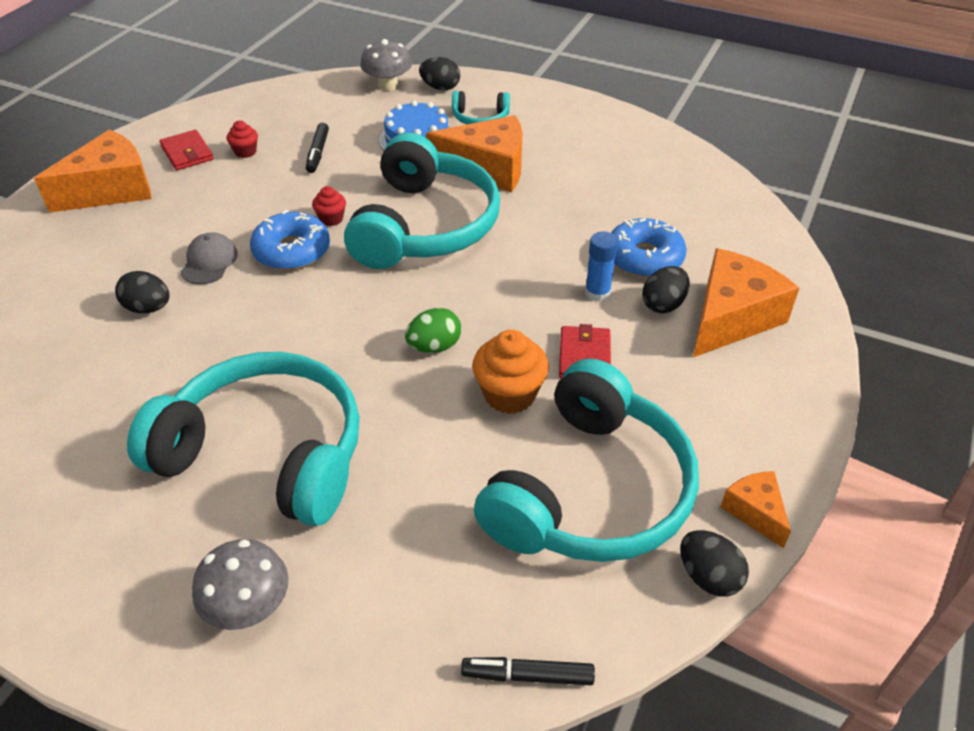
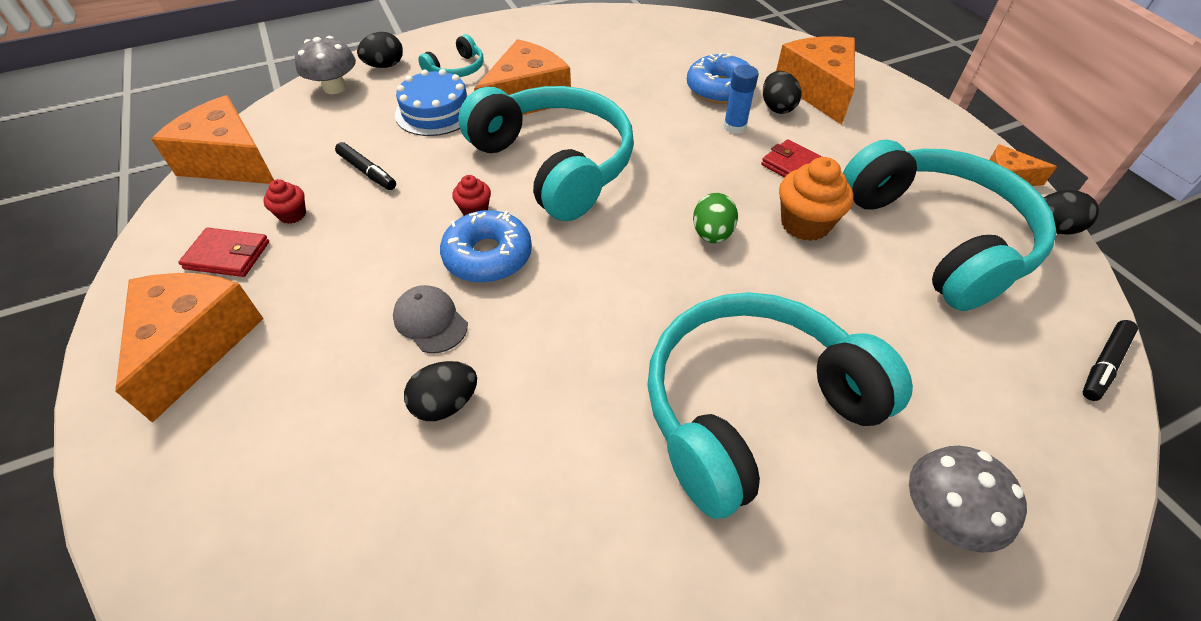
camera: 50 degrees left, 5 degrees up
none -> orange cheese [151,95,274,184]

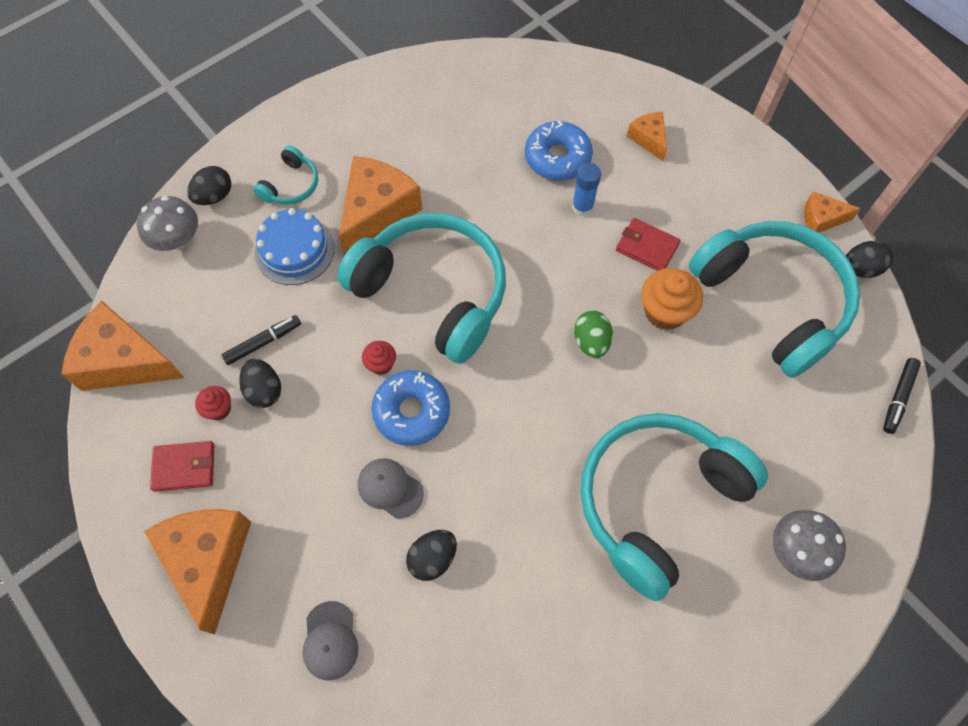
camera: 15 degrees left, 15 degrees up
black marker [335,142,396,190] -> black marker turned 60 degrees counterclockwise [222,315,301,365]
black egg [763,71,802,114] -> black egg moved to [239,359,281,408]
orange cheese [776,36,855,125] -> orange cheese [626,112,667,161], size x0.52
none -> grey cap [302,601,358,681]

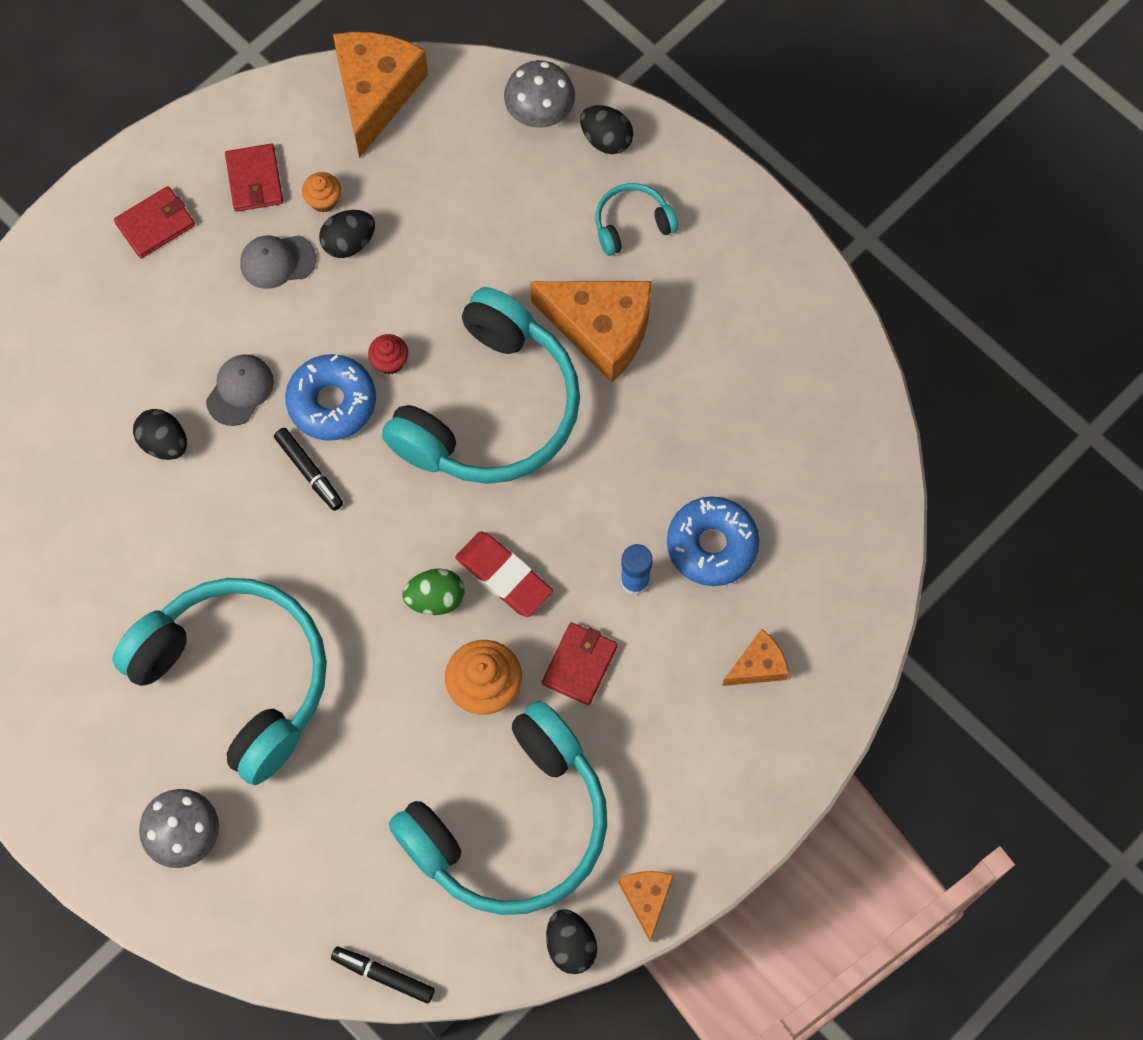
camera: 85 degrees right, 5 degrees up
orange cheese [144,509,251,635] -> red wallet [114,186,195,258]
red cupcake [195,386,231,420] -> orange cupcake [302,172,341,213]
black marker [222,315,301,365] -> black marker moved to [274,428,343,511]
turquoise headphones [253,145,318,205] -> turquoise headphones turned 135 degrees clockwise [595,183,678,256]
blue cake [255,208,335,285] -> none
grey cap [302,601,358,681] -> grey cap moved to [240,235,316,289]
none -> red eraser [455,531,553,617]

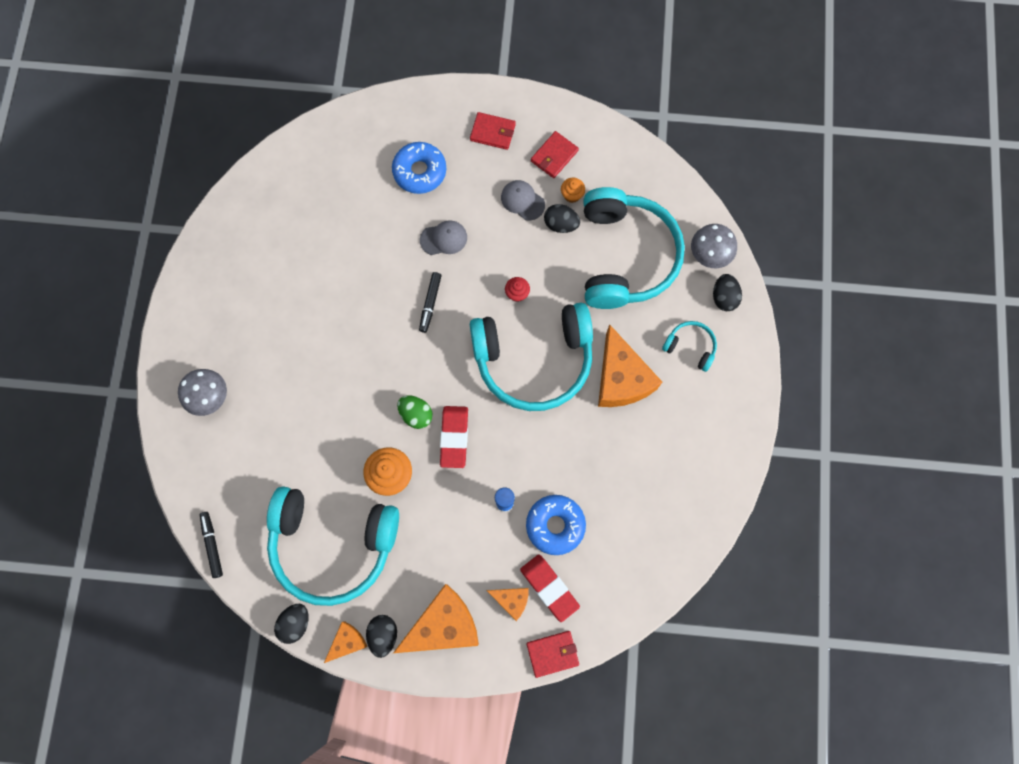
camera: 50 degrees right, 5 degrees up
turquoise headphones [112,578,327,785] -> turquoise headphones moved to [583,187,685,309]
black egg [133,409,187,460] -> black egg moved to [366,615,397,658]
blue donut [285,354,376,441] -> blue donut moved to [392,142,446,194]
orange cheese [333,32,428,158] -> orange cheese moved to [393,584,479,653]
red wallet [542,622,618,706] -> red wallet moved to [526,631,579,678]
none -> red eraser [520,554,580,622]

